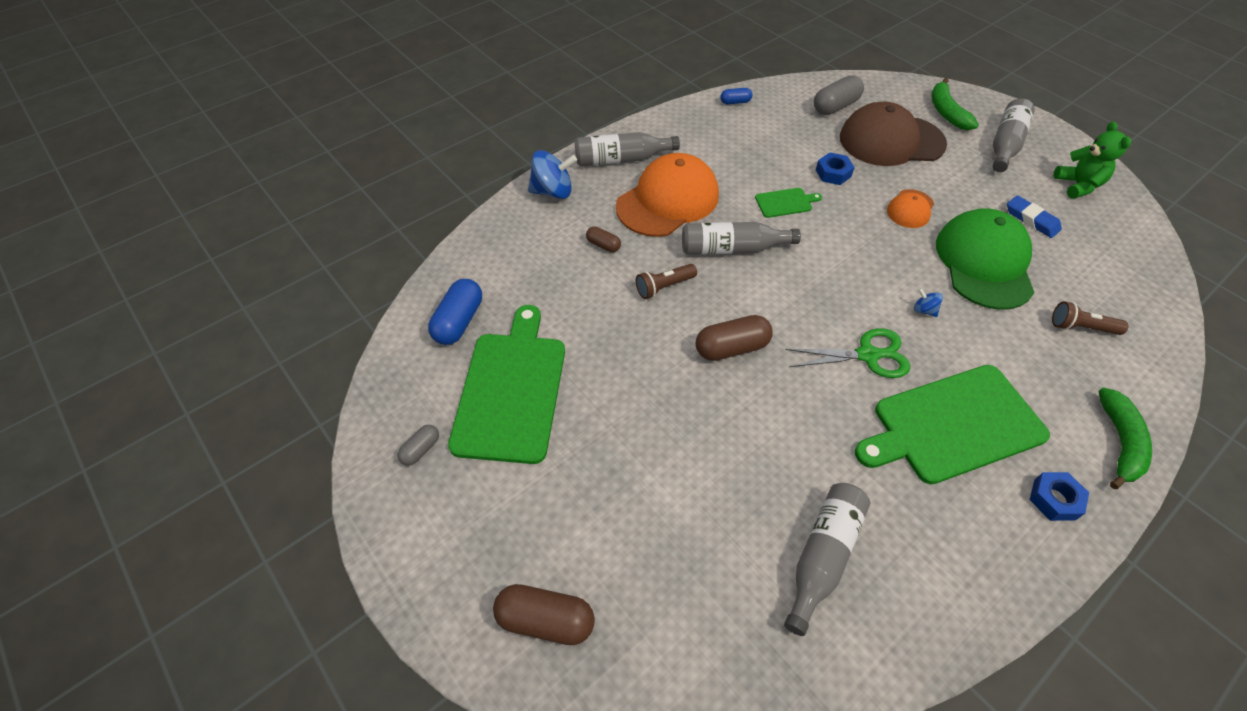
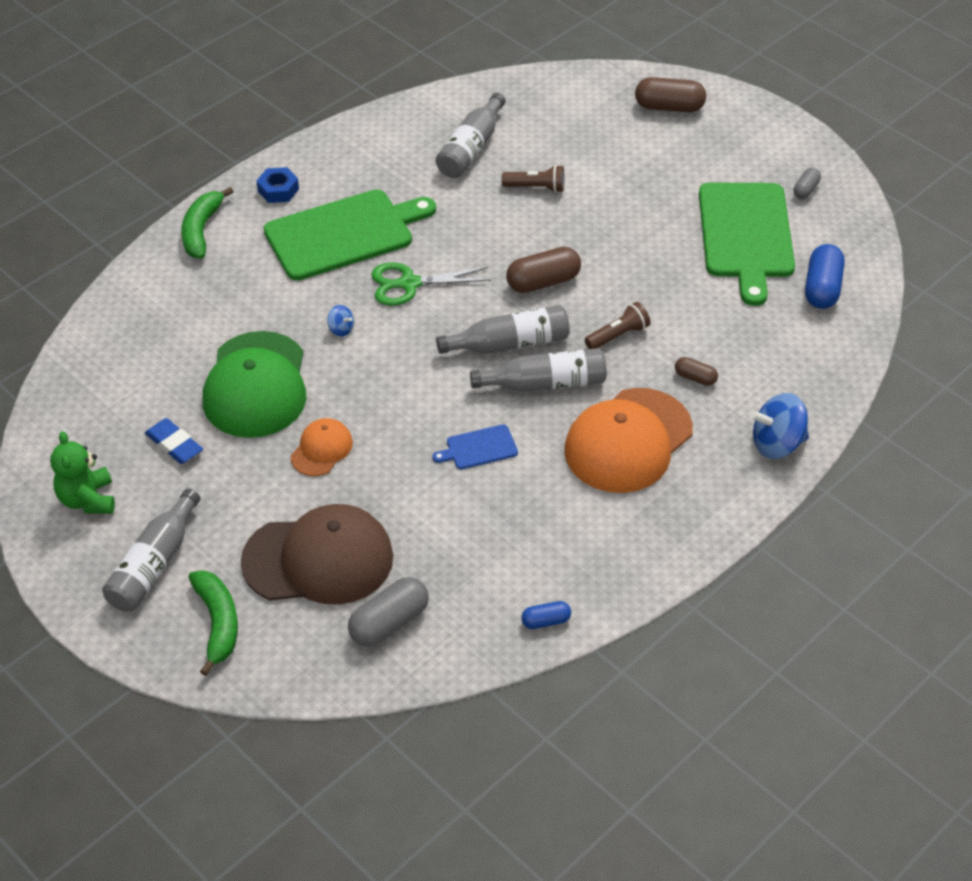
camera: 175 degrees right, 5 degrees down
grey bottle [575,132,680,166] -> grey bottle moved to [436,305,570,354]
green cutting board [755,188,822,218] -> blue cutting board [433,424,518,469]
blue nut [816,152,855,185] -> none
brown flashlight [1052,301,1128,335] -> brown flashlight moved to [502,165,564,193]

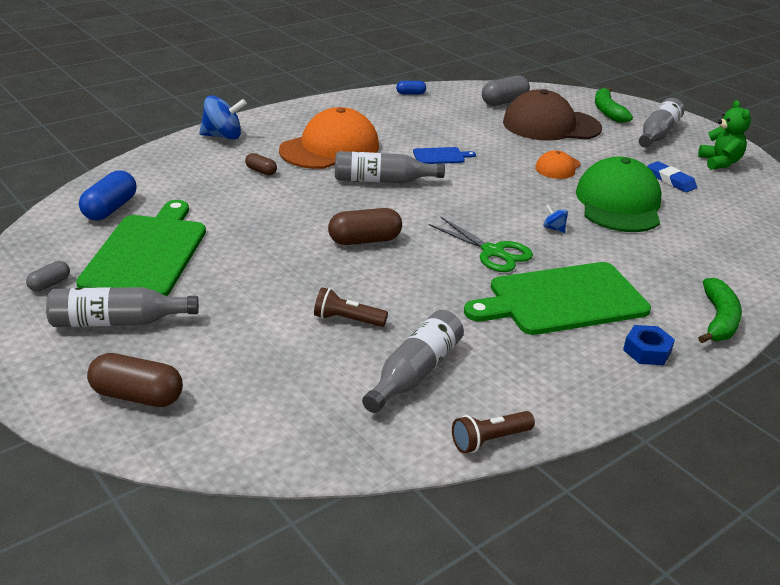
camera: 175 degrees left, 15 degrees down
green scissors [371,262,491,306] -> green scissors turned 45 degrees clockwise [428,216,533,272]
grey bottle [436,305,570,354] -> grey bottle moved to [46,287,199,327]
brown flashlight [585,302,650,349] -> brown flashlight moved to [452,411,535,453]

